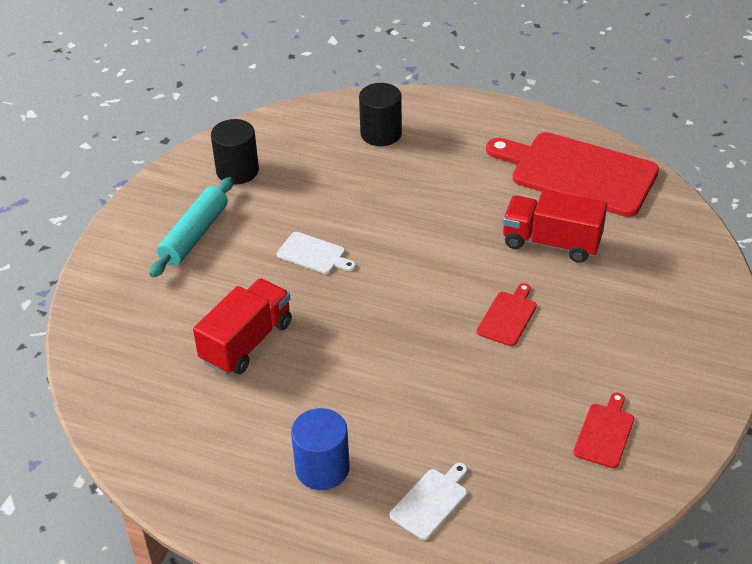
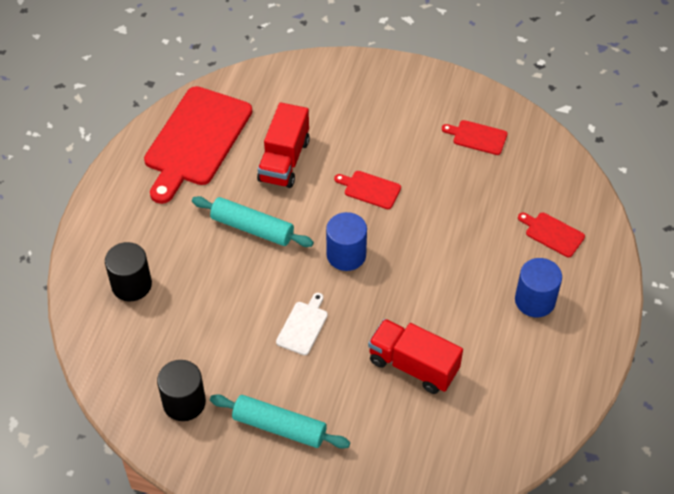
camera: 95 degrees left, 10 degrees up
white cutting board [390,463,467,540] -> red cutting board [518,212,585,257]
none -> turquoise rolling pin [192,196,314,247]
none -> blue cylinder [326,212,367,271]

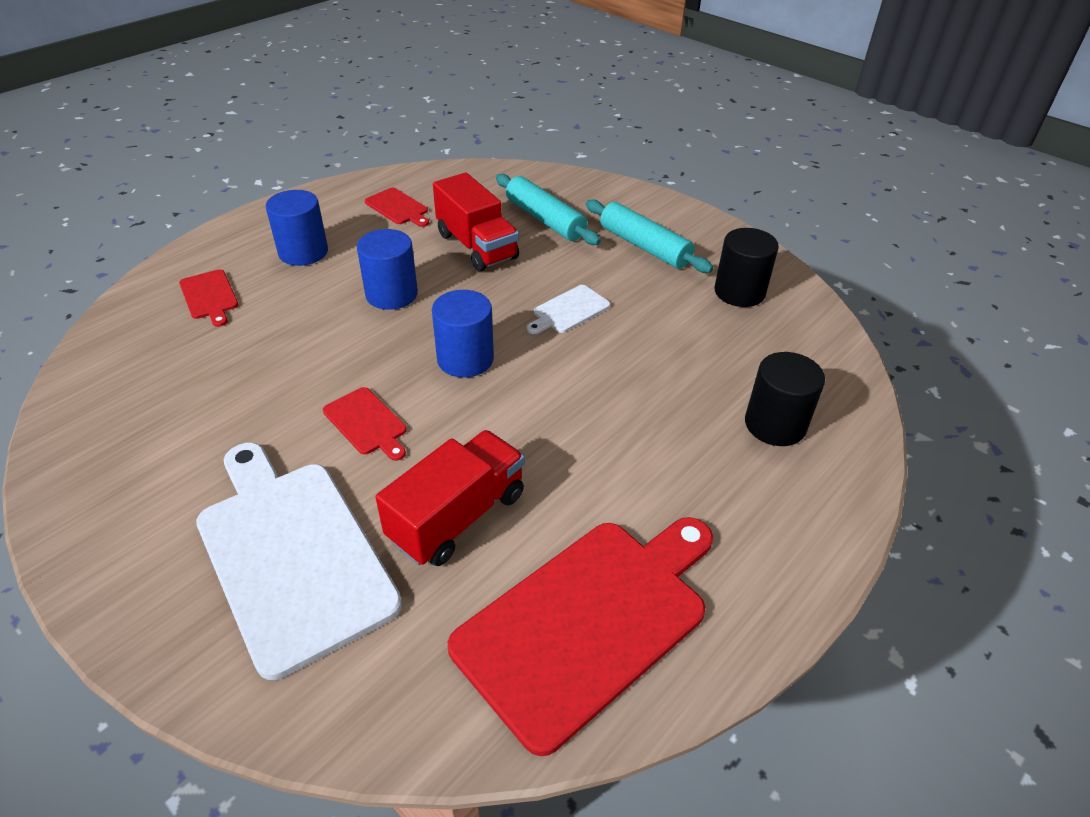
camera: 155 degrees left, 10 degrees down
turquoise rolling pin [192,196,314,247] -> turquoise rolling pin moved to [496,174,601,245]
red cutting board [442,120,507,155] -> red cutting board moved to [365,188,429,227]
none -> white cutting board [196,443,402,680]
none -> blue cylinder [357,229,418,310]

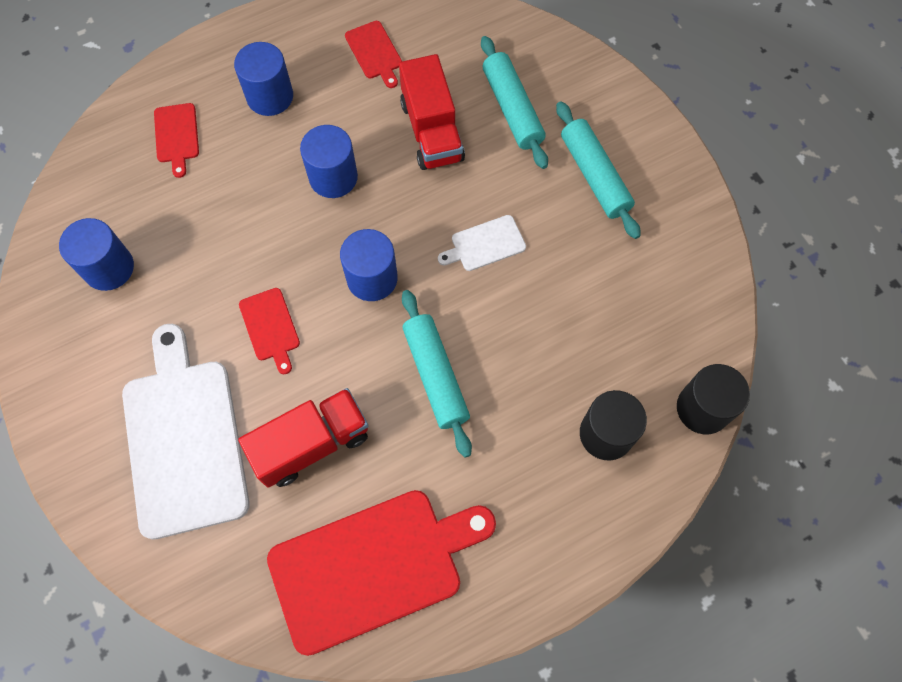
camera: 20 degrees right, 25 degrees up
black cylinder [714,228,779,307] -> black cylinder moved to [677,364,750,434]
none -> blue cylinder [59,218,134,291]
none -> turquoise rolling pin [402,290,472,457]

